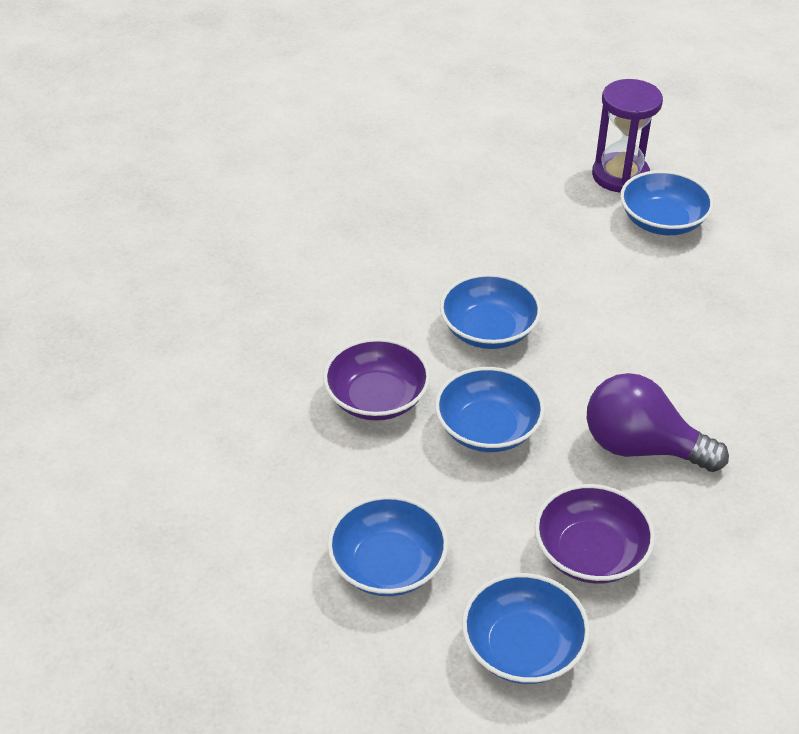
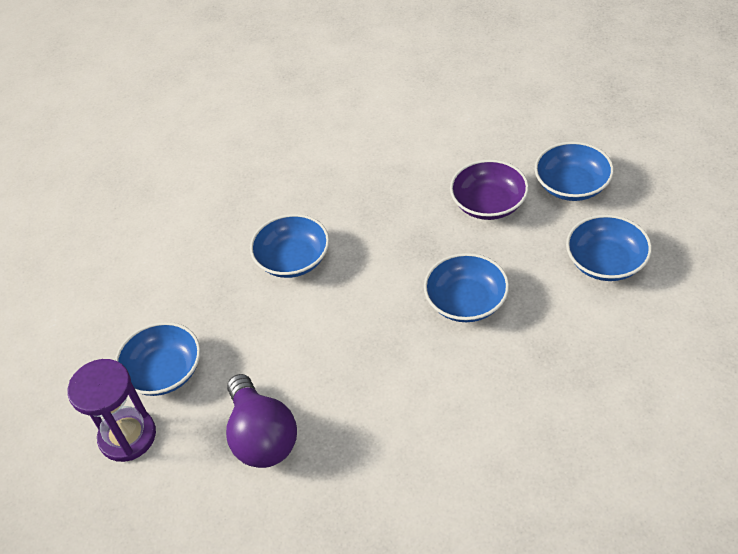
camera: 130 degrees left, 5 degrees up
purple bowl [323,338,430,421] -> none
blue bowl [440,273,541,349] -> blue bowl moved to [250,214,329,278]
purple light bulb [587,373,729,472] -> purple light bulb moved to [226,374,297,468]

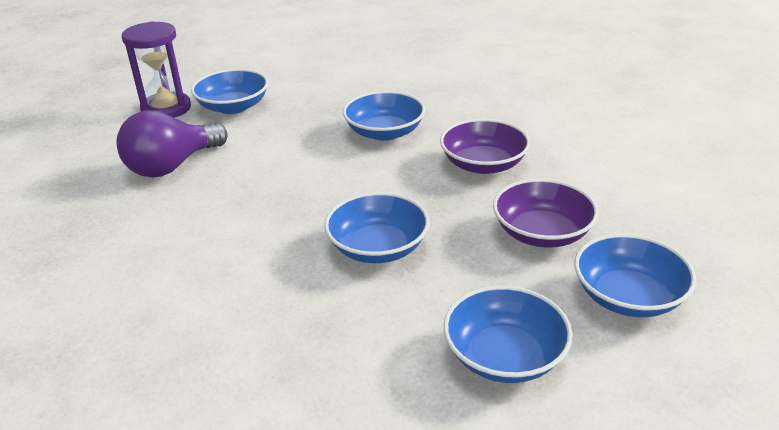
camera: 65 degrees right, 15 degrees down
none -> purple bowl [440,119,530,174]

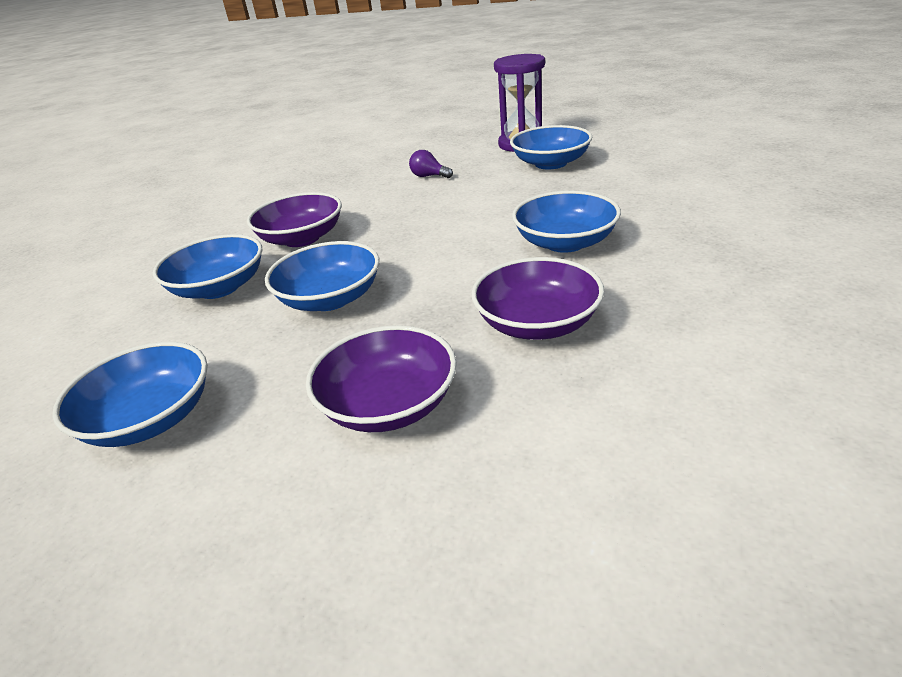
camera: 75 degrees right, 0 degrees up
purple light bulb [116,110,228,177] -> purple light bulb [409,150,453,178], size x0.44
blue bowl [574,234,696,317] -> blue bowl moved to [153,234,262,299]
none -> purple bowl [247,192,342,247]

